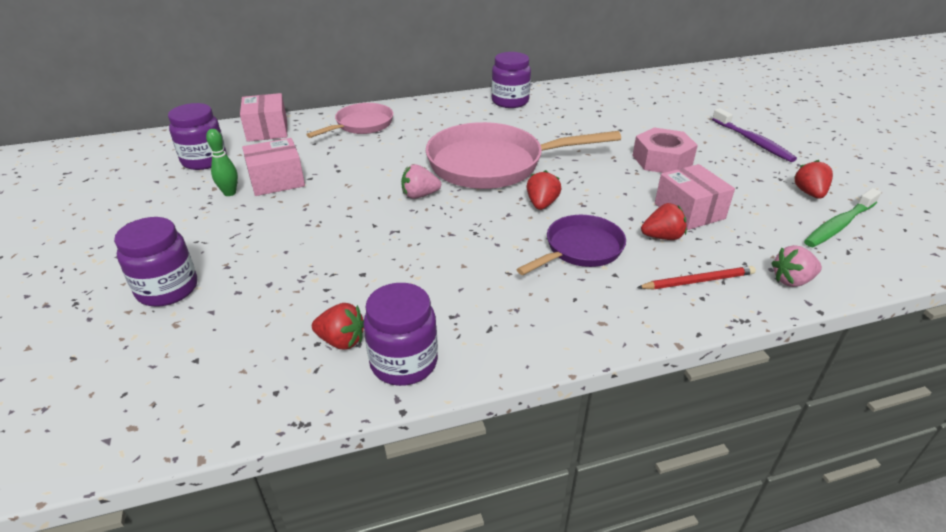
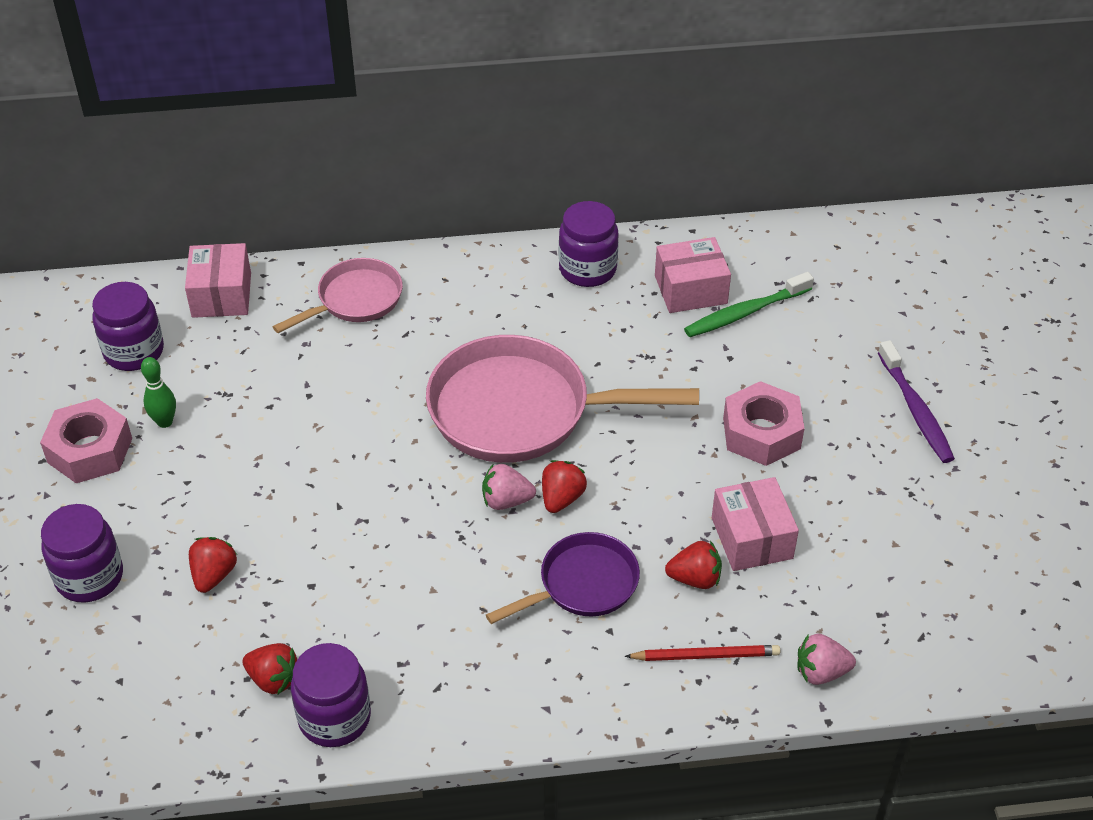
camera: 10 degrees right, 10 degrees up
pink box [242,138,305,196] -> pink box moved to [655,237,731,313]
pink strawberry [401,164,441,199] -> pink strawberry moved to [482,463,536,510]
red strawberry [794,160,833,199] -> red strawberry moved to [189,537,237,593]
green toothbrush [804,188,881,247] -> green toothbrush moved to [684,272,814,337]
none -> pink nut [40,398,132,483]

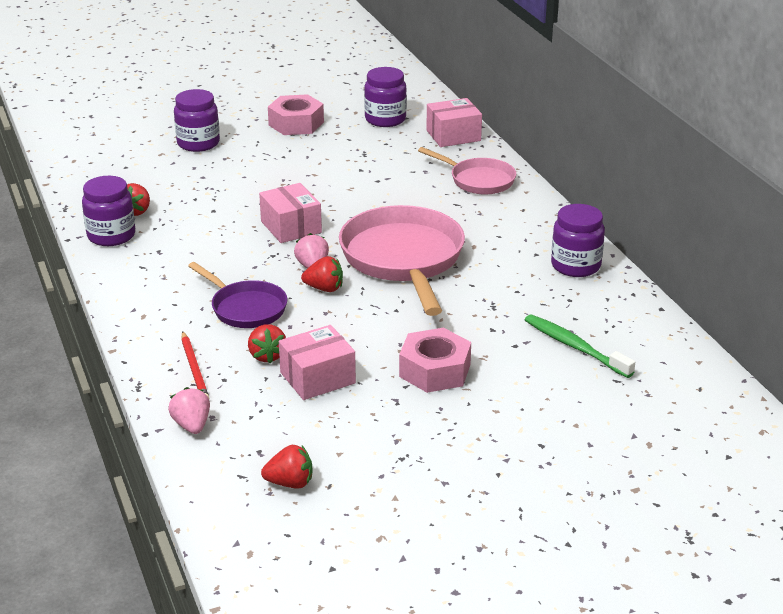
camera: 75 degrees right, 15 degrees down
green bowling pin [141,357,176,428] -> none
red strawberry [189,537,237,593] -> red strawberry moved to [261,445,313,489]
pink box [655,237,731,313] -> pink box moved to [259,183,322,243]
purple toothbrush [878,340,955,463] -> none

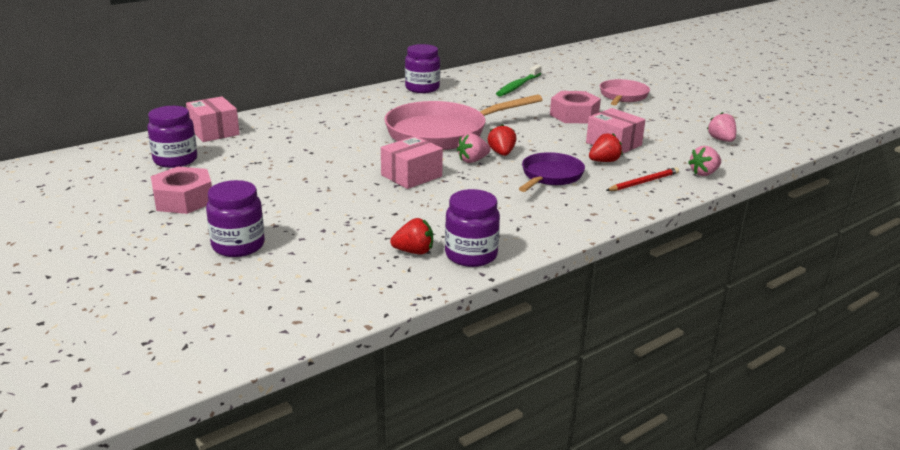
camera: 105 degrees left, 5 degrees down
red strawberry [261,445,313,489] -> pink strawberry [707,112,736,142]
pink pan [418,147,516,194] -> pink pan moved to [600,79,650,105]

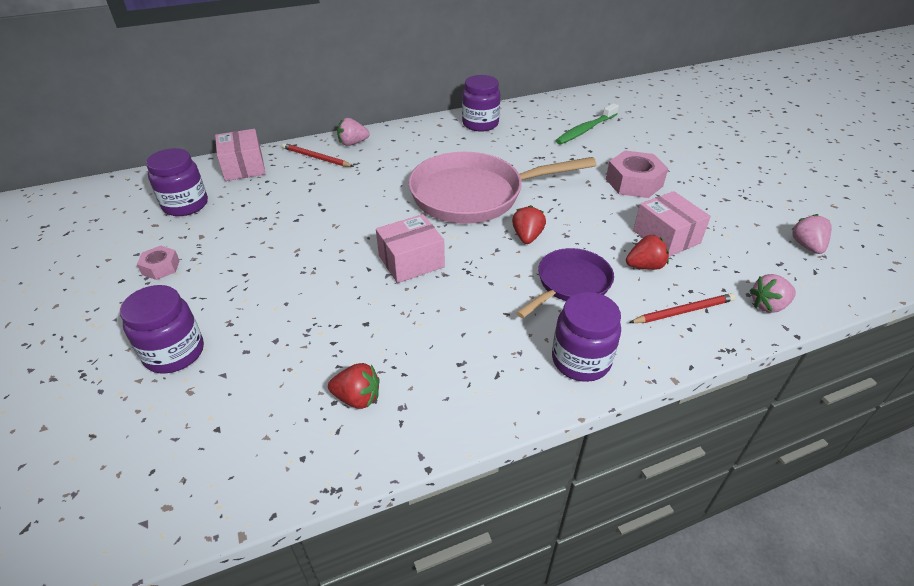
camera: 15 degrees right, 15 degrees up
pink nut [151,166,212,214] -> pink nut [137,246,180,280], size x0.55
purple jar [445,189,500,267] -> purple jar moved to [552,292,621,382]
pink strawberry [457,133,491,163] -> pink strawberry moved to [337,118,369,146]
pink pan [600,79,650,105] -> none
none -> red pencil [282,143,354,167]

